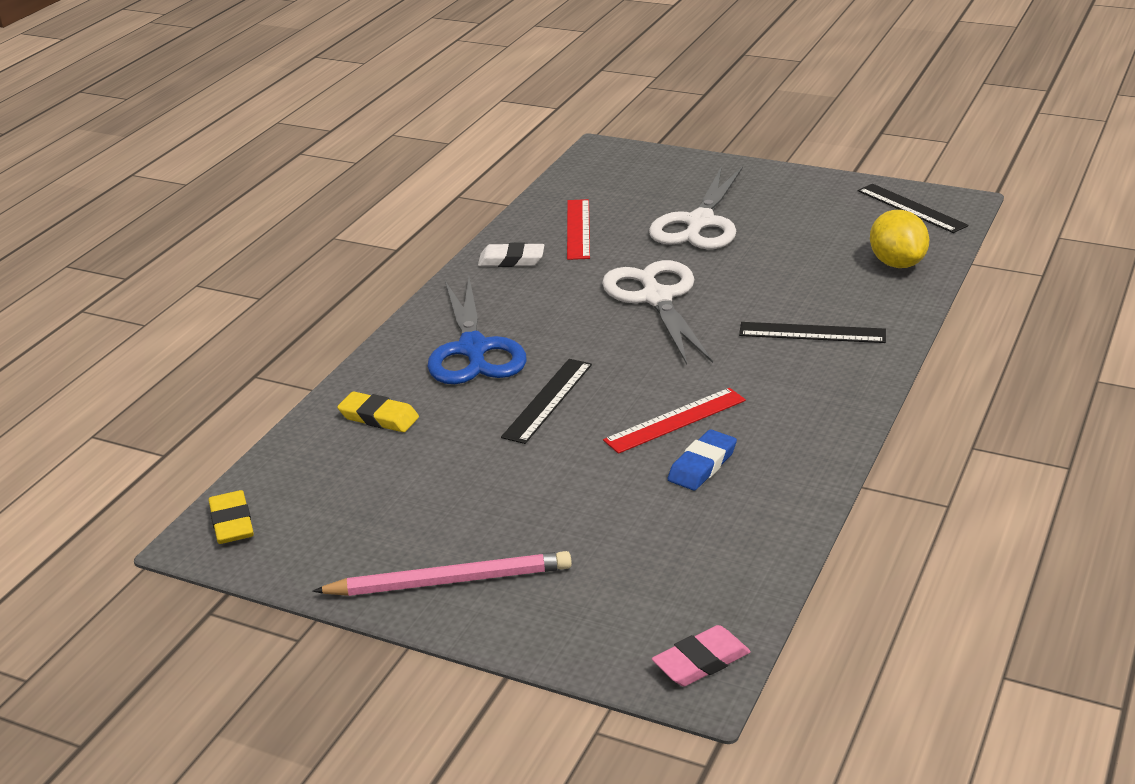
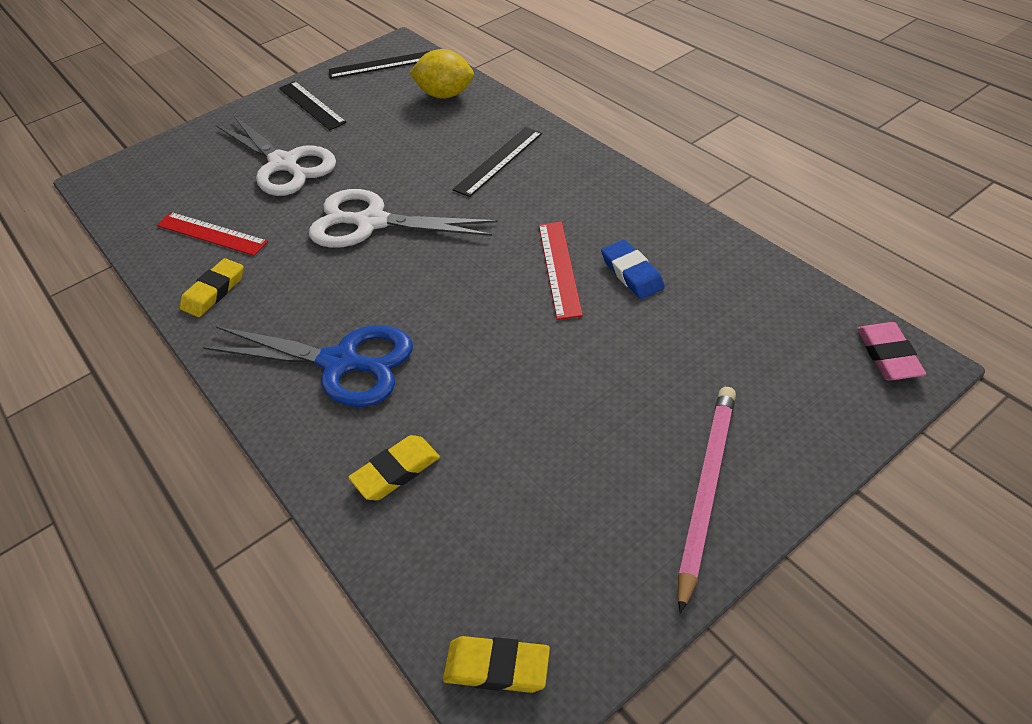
camera: 60 degrees left, 15 degrees up
white eraser [478,243,544,267] -> yellow eraser [180,258,244,317]
black ruler [501,359,592,444] -> black ruler moved to [279,81,347,130]

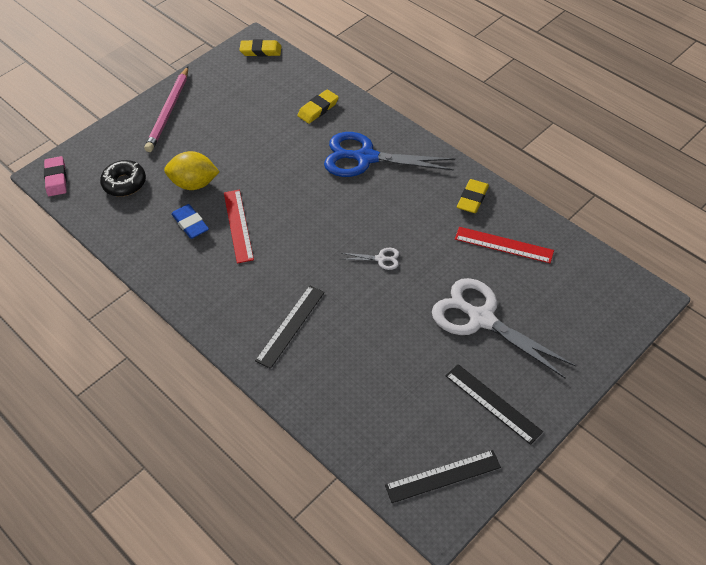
camera: 170 degrees right, 5 degrees up
white scissors [309,189,498,248] -> white scissors [341,248,399,270], size x0.41
yellow lemon [409,49,474,99] -> yellow lemon moved to [164,151,220,190]
none -> black donut [100,160,146,197]

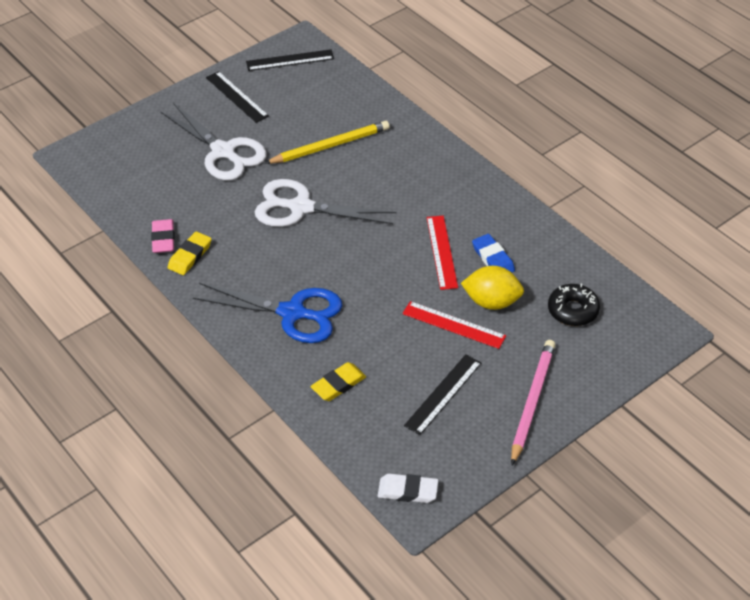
camera: 175 degrees left, 5 degrees down
pink eraser [44,156,67,196] -> pink eraser moved to [151,219,175,253]
yellow eraser [239,39,281,57] -> white eraser [378,474,438,503]
black ruler [255,285,325,369] -> black ruler moved to [404,354,481,435]
white scissors [341,248,399,270] -> white scissors [255,179,397,227], size x2.41
red ruler [455,227,554,263] -> red ruler moved to [402,301,506,349]
none -> yellow pencil [264,121,390,164]

